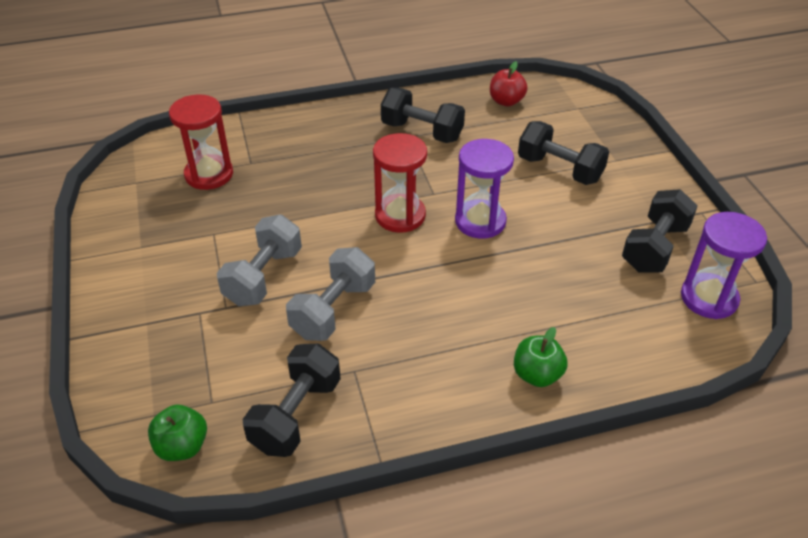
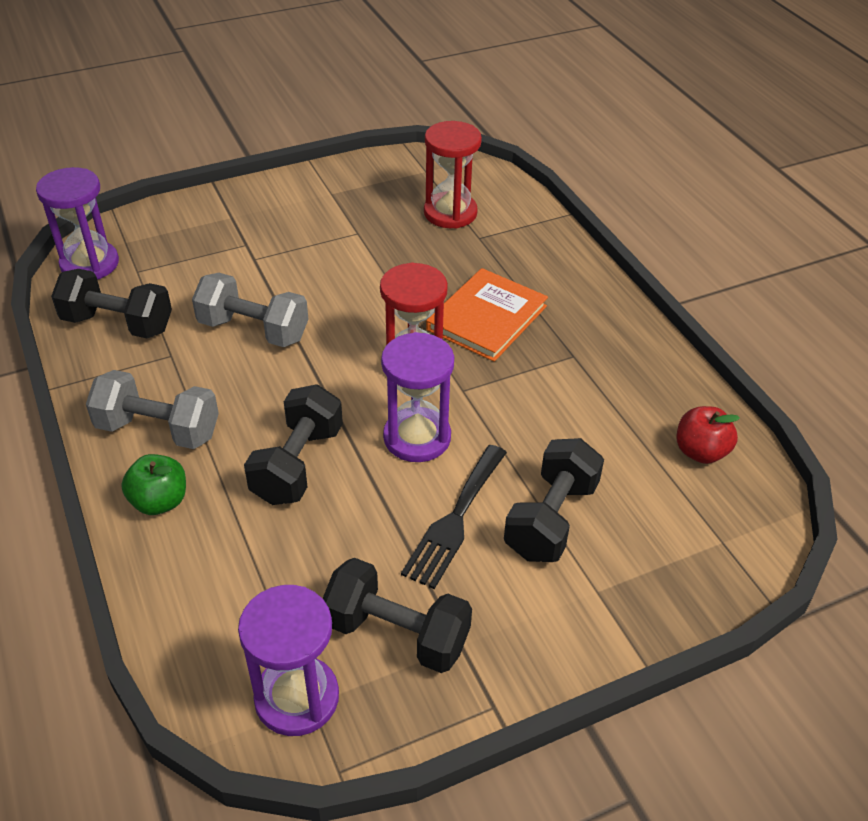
camera: 80 degrees right, 0 degrees up
green apple [148,405,207,461] -> purple hourglass [36,167,119,279]
grey dumbbell [217,215,302,306] -> grey dumbbell moved to [86,370,219,449]
black dumbbell [381,88,465,143] -> black dumbbell moved to [244,384,343,505]
none -> black fork [401,445,507,589]
none -> orange book [426,268,548,362]

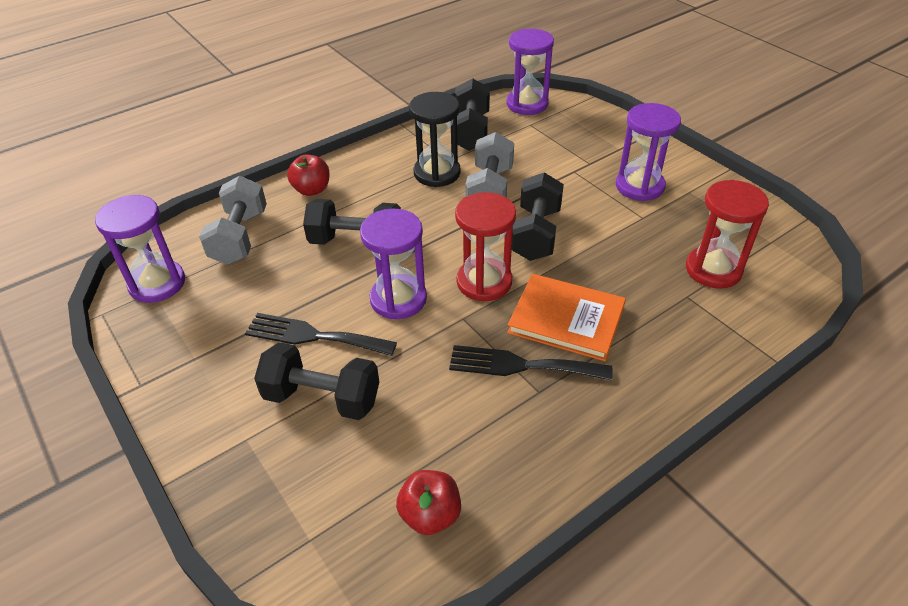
camera: 80 degrees right, 0 degrees up
grey dumbbell [86,370,219,449] -> grey dumbbell moved to [199,176,267,265]
green apple [121,454,186,515] -> red apple [287,154,330,196]
black dumbbell [322,558,472,673] -> black dumbbell moved to [512,172,564,261]
none -> black hourglass [409,92,461,187]
none -> black fork [449,345,613,381]
none -> purple hourglass [616,103,681,201]

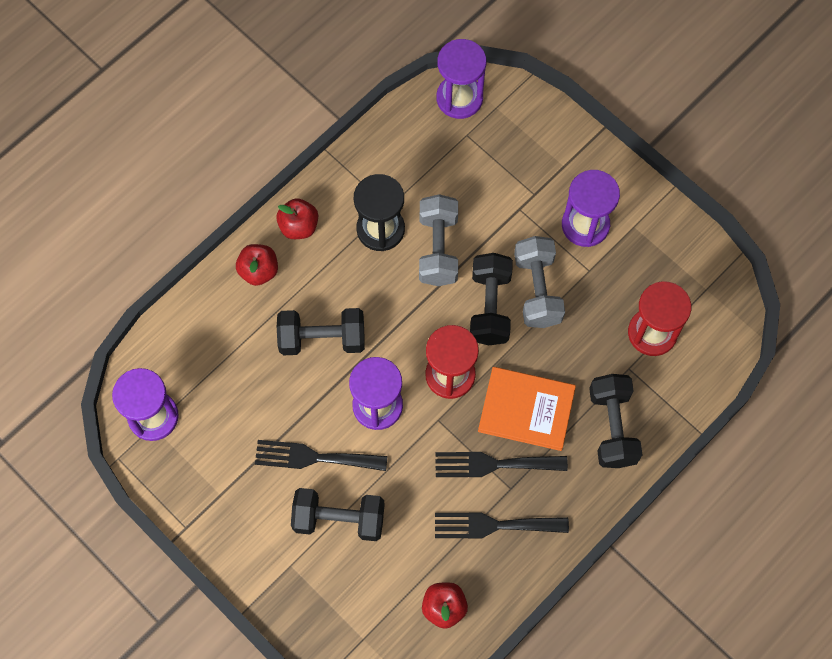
camera: 10 degrees left, 25 degrees up
grey dumbbell [199,176,267,265] -> grey dumbbell moved to [514,236,565,328]
black dumbbell [455,78,490,151] -> black dumbbell moved to [589,374,642,468]
none -> red apple [276,198,318,239]
none -> black fork [435,512,569,539]

